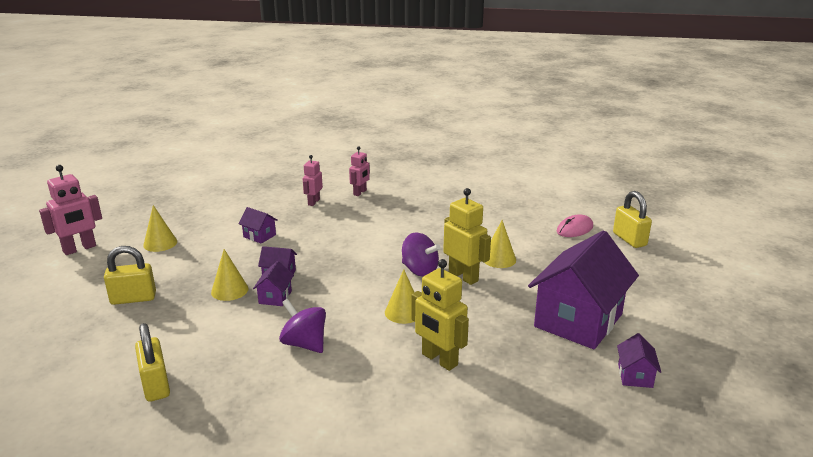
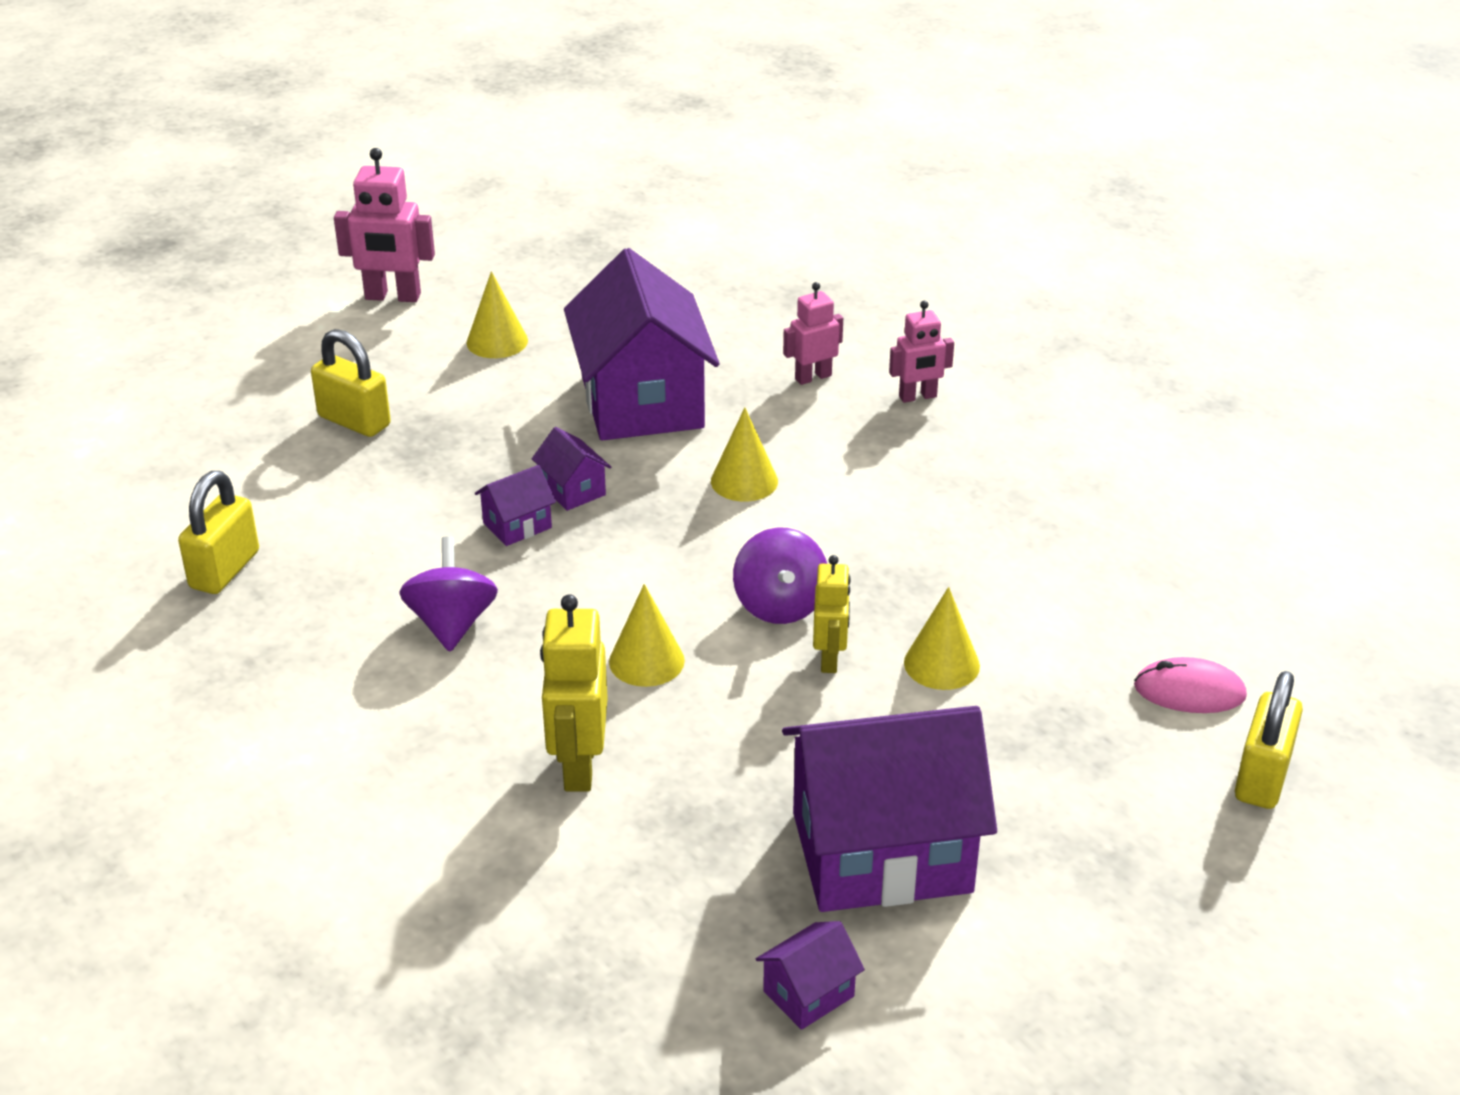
camera: 45 degrees right, 10 degrees up
yellow cone [211,249,249,301] -> yellow cone moved to [711,408,778,501]
purple house [239,207,278,244] -> purple house [564,248,720,441], size x2.42
yellow robot [443,188,491,285] -> yellow robot [813,555,851,673], size x0.63

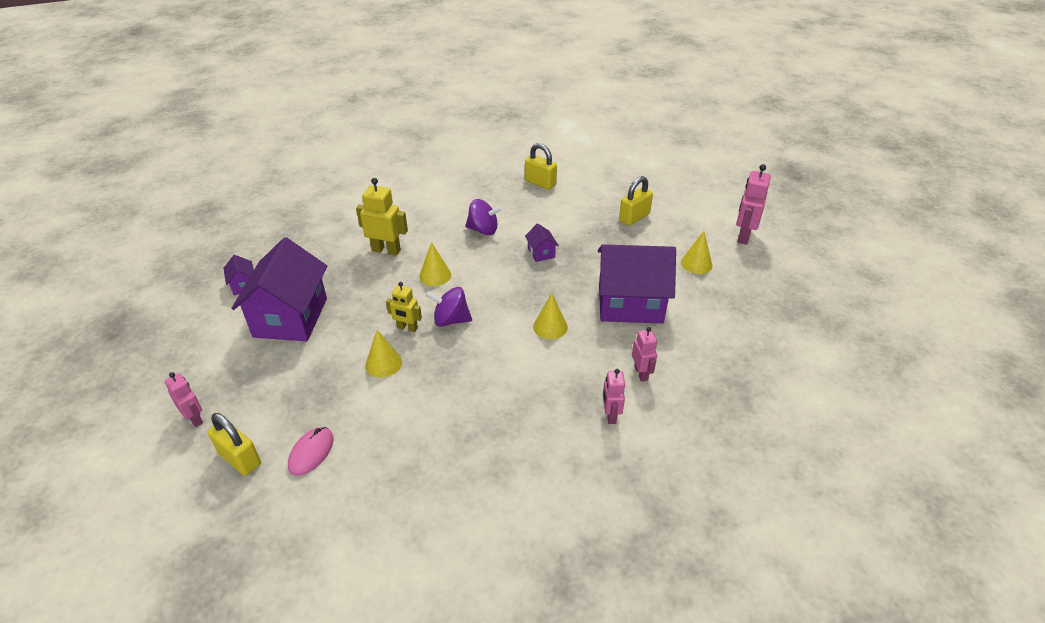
camera: 105 degrees right, 5 degrees up
purple house [532,427,611,511] -> none
none -> pink robot [165,372,203,427]

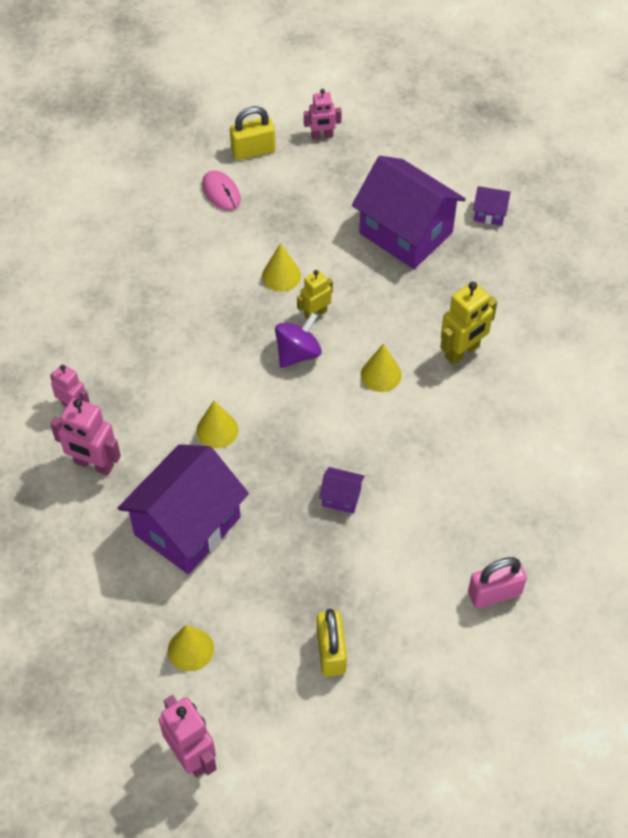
camera: 125 degrees right, 15 degrees up
purple spinning top [465,199,502,235] -> none
yellow padlock [525,143,557,190] -> pink padlock [468,557,527,609]
pink robot [632,327,657,382] -> pink robot [50,398,121,476], size x1.58

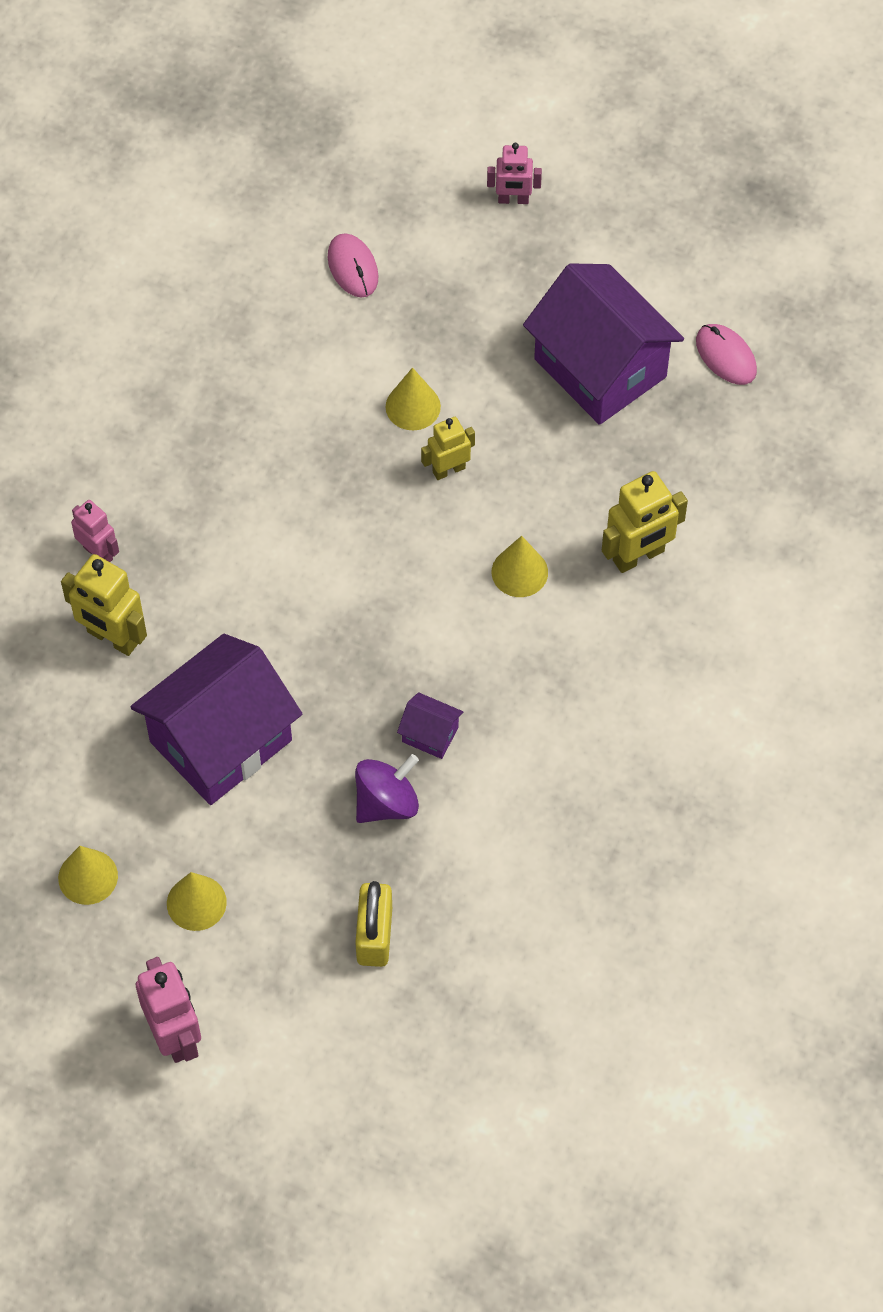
camera: 10 degrees right, 5 degrees up
pink robot [50,398,121,476] -> yellow robot [61,554,147,656]
yellow cone [196,401,238,448] -> yellow cone moved to [58,846,118,905]
yellow padlock [230,106,275,160] -> none
purple spinning top [275,312,322,368] -> purple spinning top moved to [355,754,419,823]
pink padlock [468,557,527,609] -> none
purple house [473,186,511,226] -> pink mouse [696,324,757,385]

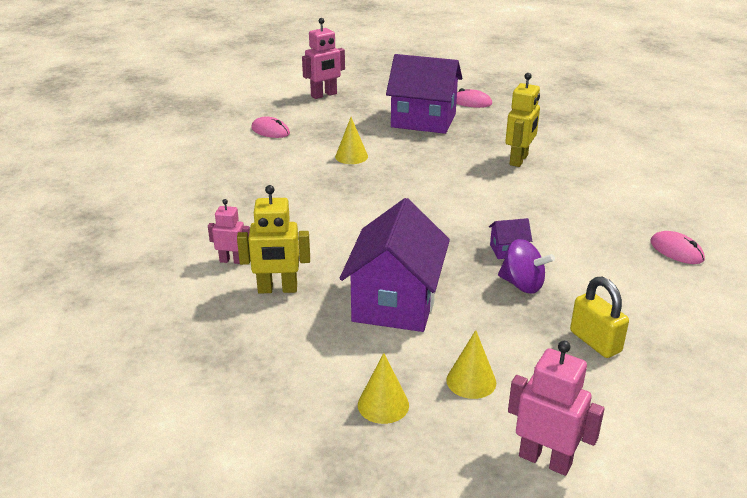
camera: 35 degrees left, 30 degrees down
purple spinning top [355,754,419,823] -> purple spinning top turned 105 degrees clockwise [498,239,555,294]
yellow robot [421,417,475,480] -> none
pink robot [487,143,542,204] -> pink robot [302,18,345,99], size x1.58
yellow cone [492,536,548,597] -> none
none -> pink mouse [650,231,705,264]

